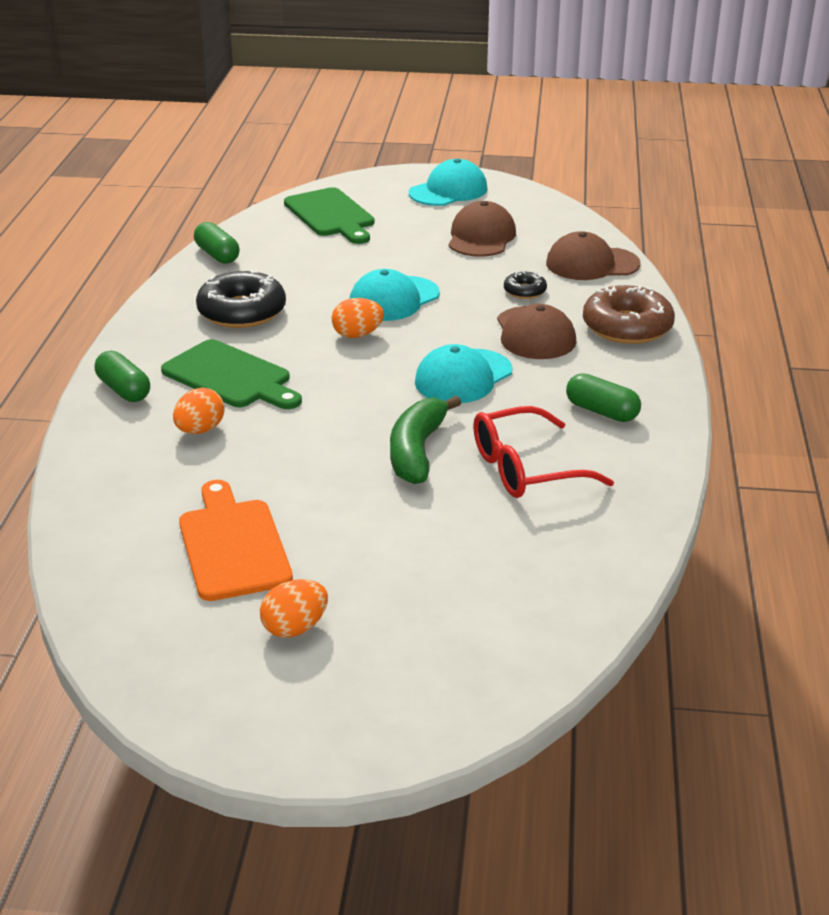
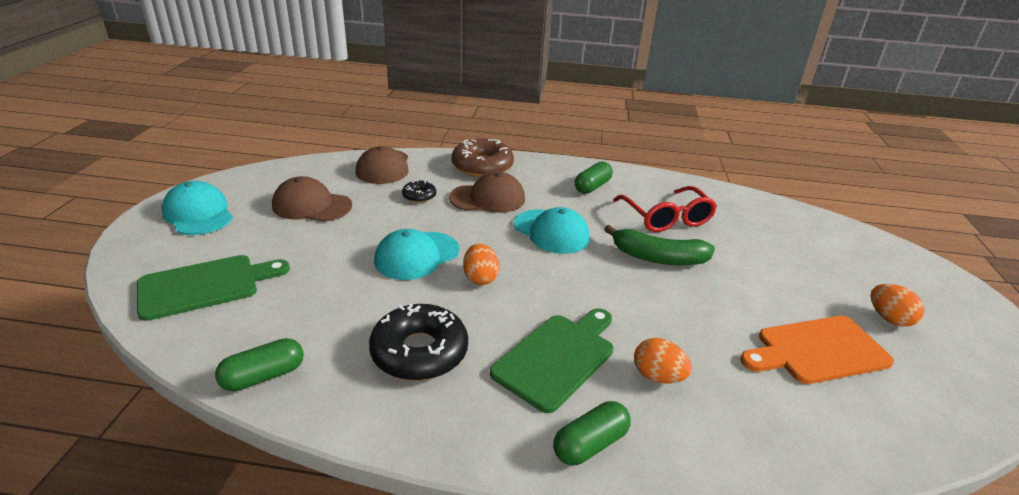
camera: 90 degrees left, 0 degrees up
turquoise cap [349,269,440,321] -> turquoise cap turned 90 degrees clockwise [374,229,459,280]

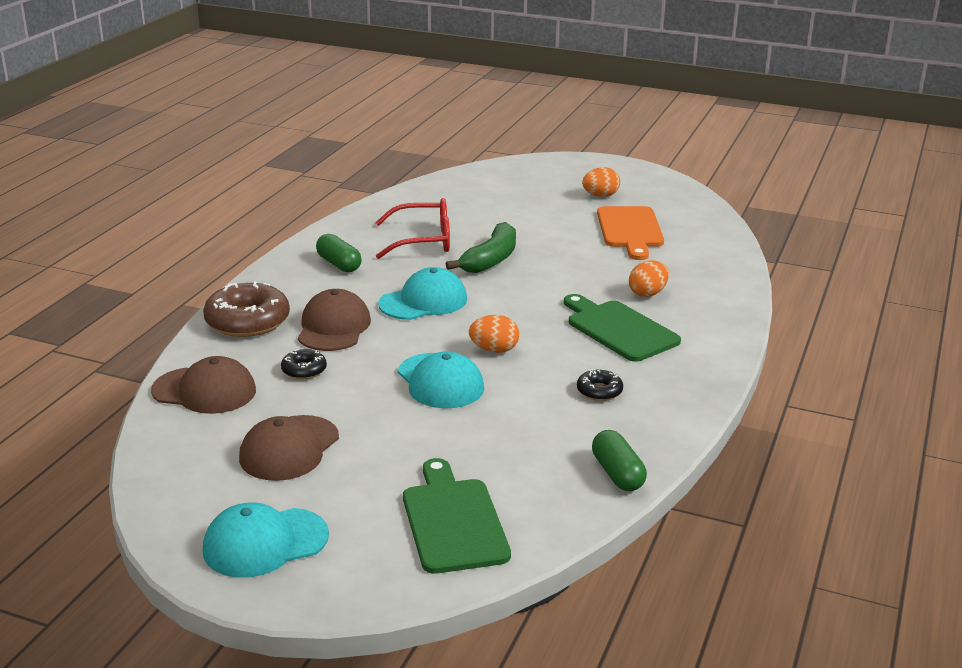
camera: 75 degrees left, 5 degrees down
black donut [369,304,468,381] -> black donut [577,369,623,401], size x0.50
green capsule [553,401,631,465] -> none

